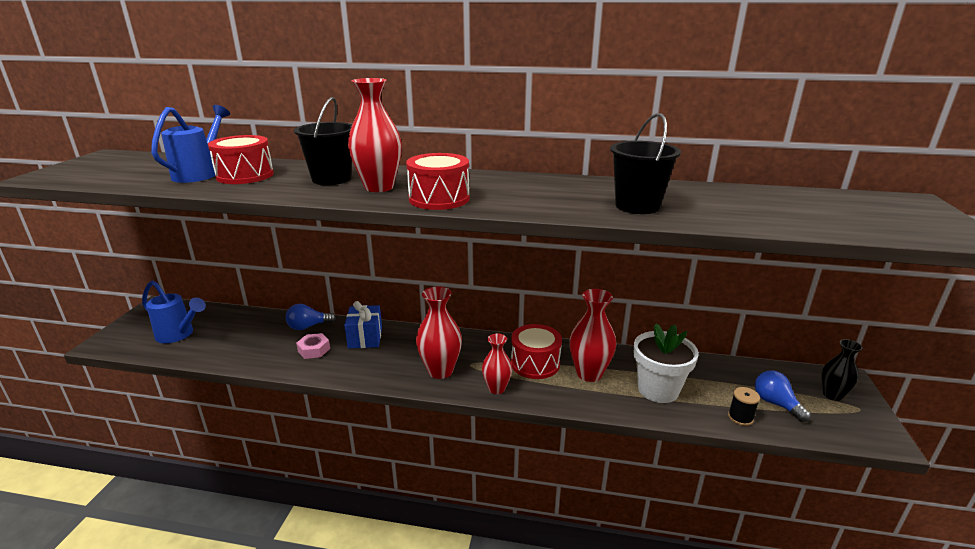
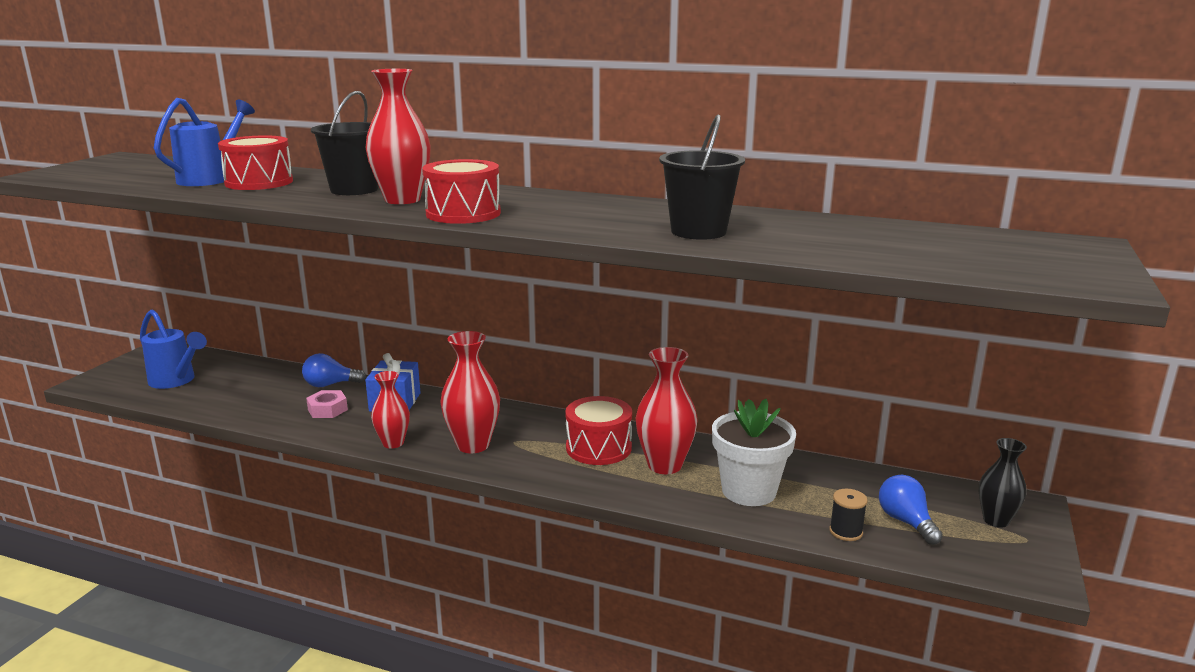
camera: 10 degrees right, 5 degrees down
red vase [482,333,512,394] -> red vase moved to [371,371,410,449]

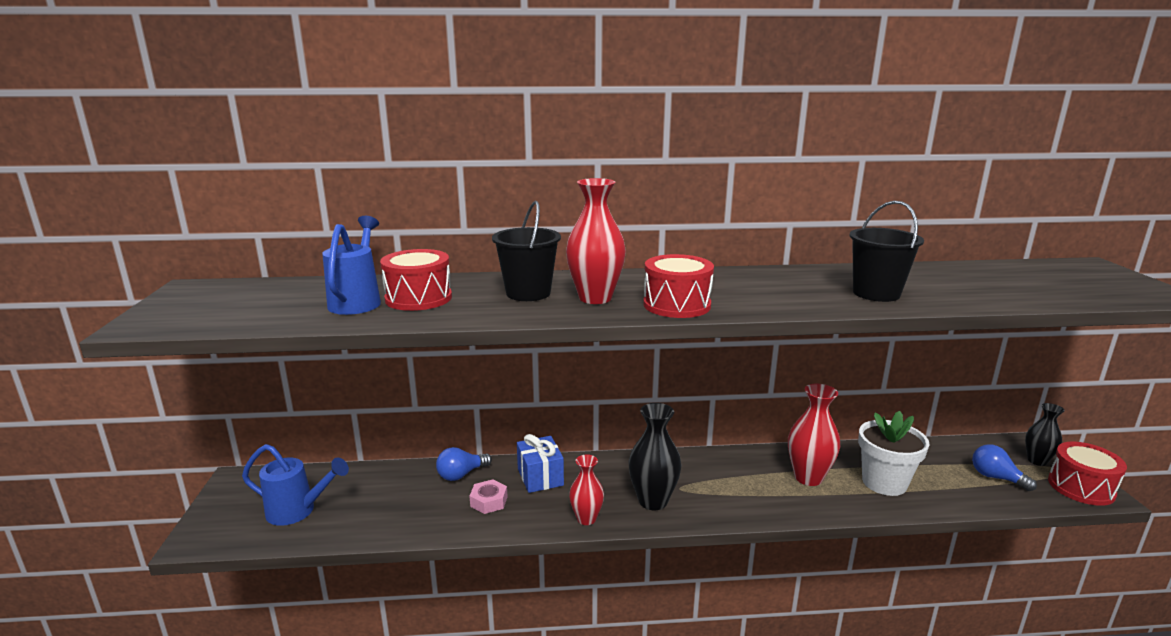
camera: 25 degrees left, 0 degrees up
red vase [440,331,500,453] -> black vase [628,403,682,510]
red drum [565,396,632,465] -> red drum moved to [1048,442,1127,506]
black spool [829,489,868,541] -> none

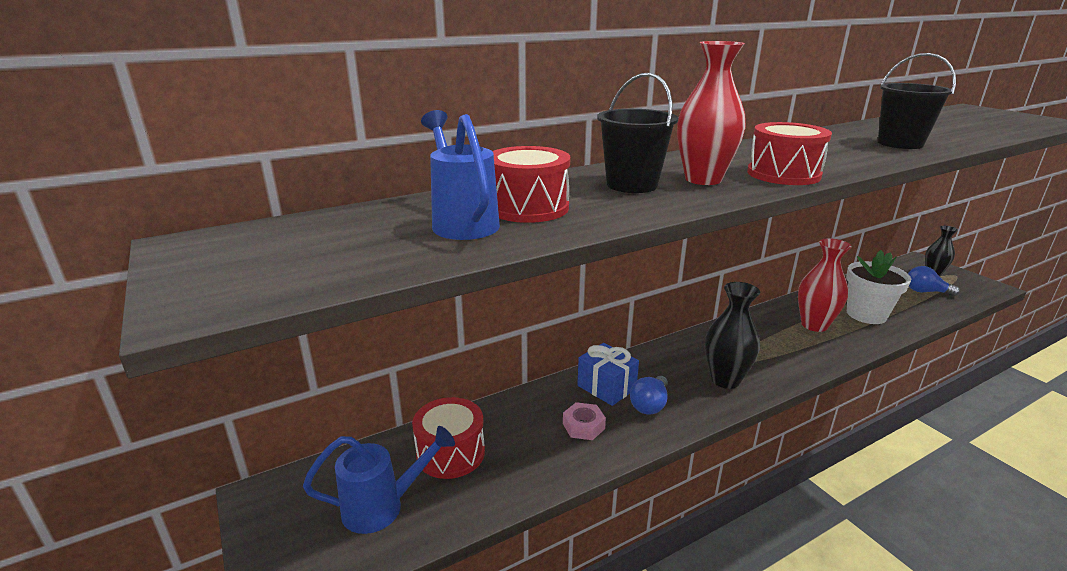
camera: 25 degrees left, 5 degrees up
blue light bulb [436,447,492,481] -> blue light bulb moved to [630,376,668,414]
red vase [569,454,604,525] -> none
red drum [1048,442,1127,506] -> red drum moved to [412,397,485,479]

